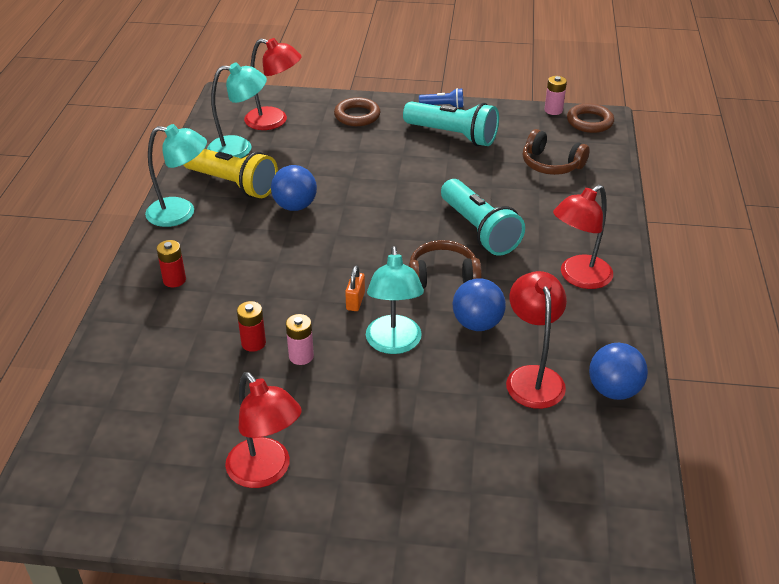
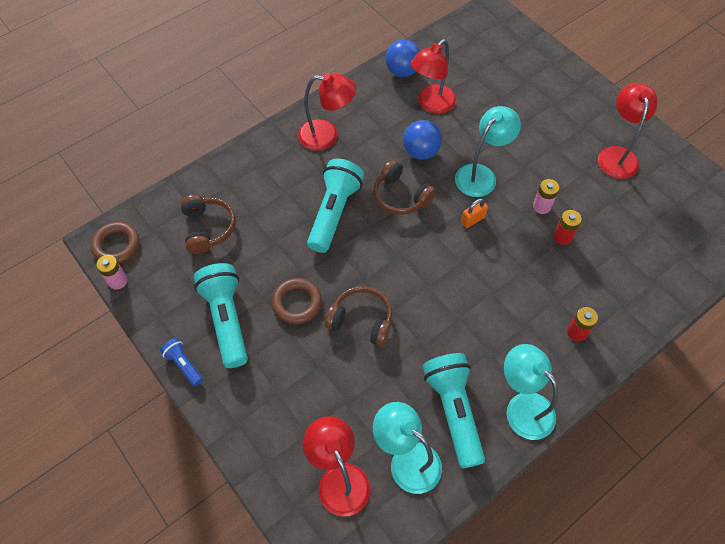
camera: 135 degrees left, 20 degrees up
yellow flashlight [184,149,278,198] -> turquoise flashlight [422,353,485,468]
blue ball [271,165,317,211] -> none
brown ring [334,97,380,126] -> brown ring moved to [272,278,322,324]
none -> brown headphones [325,286,392,346]

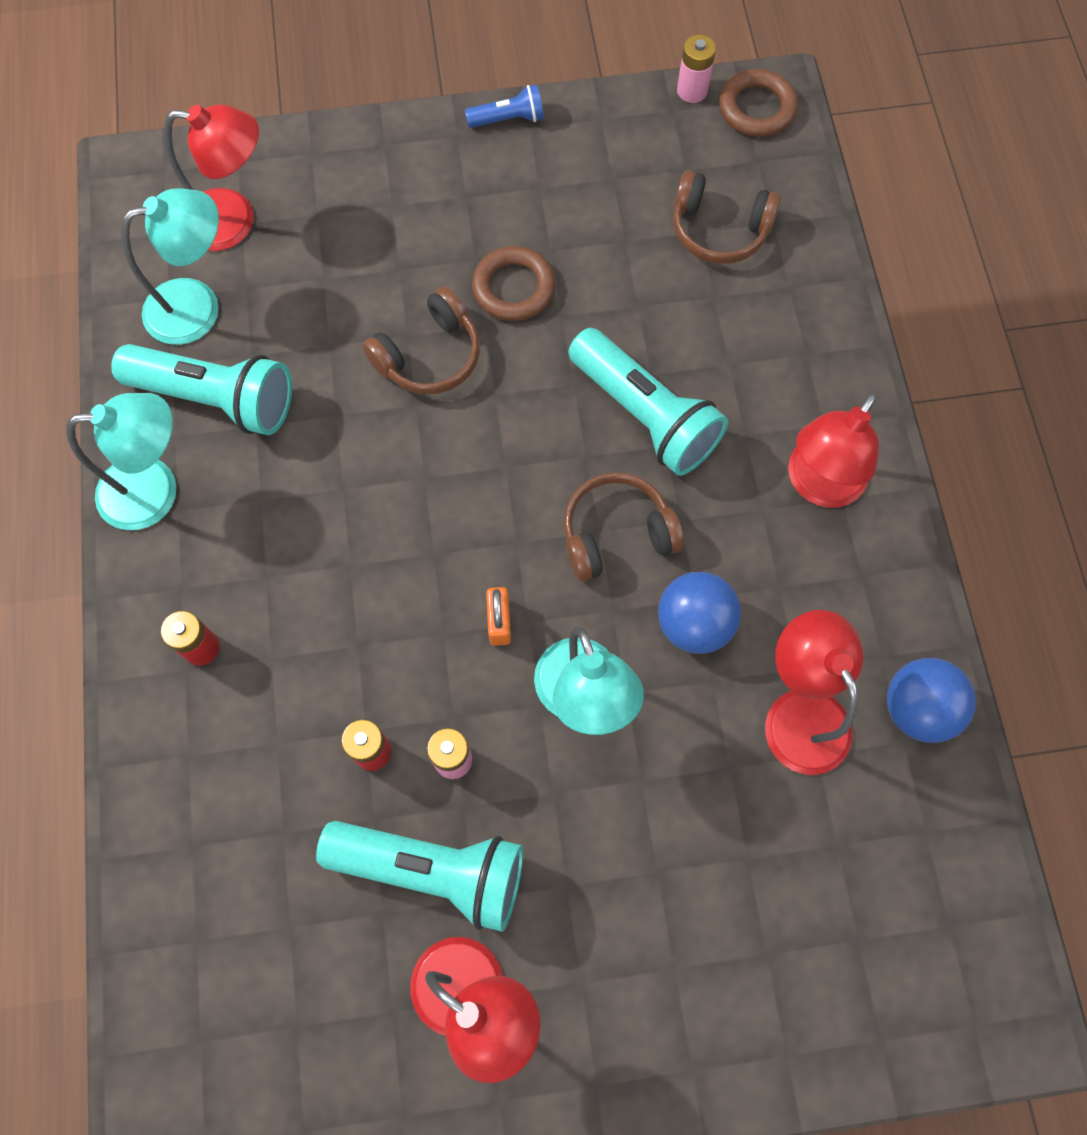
camera: 120 degrees right, 10 degrees up
turquoise flashlight [194,263,248,368] -> turquoise flashlight moved to [316,821,524,932]

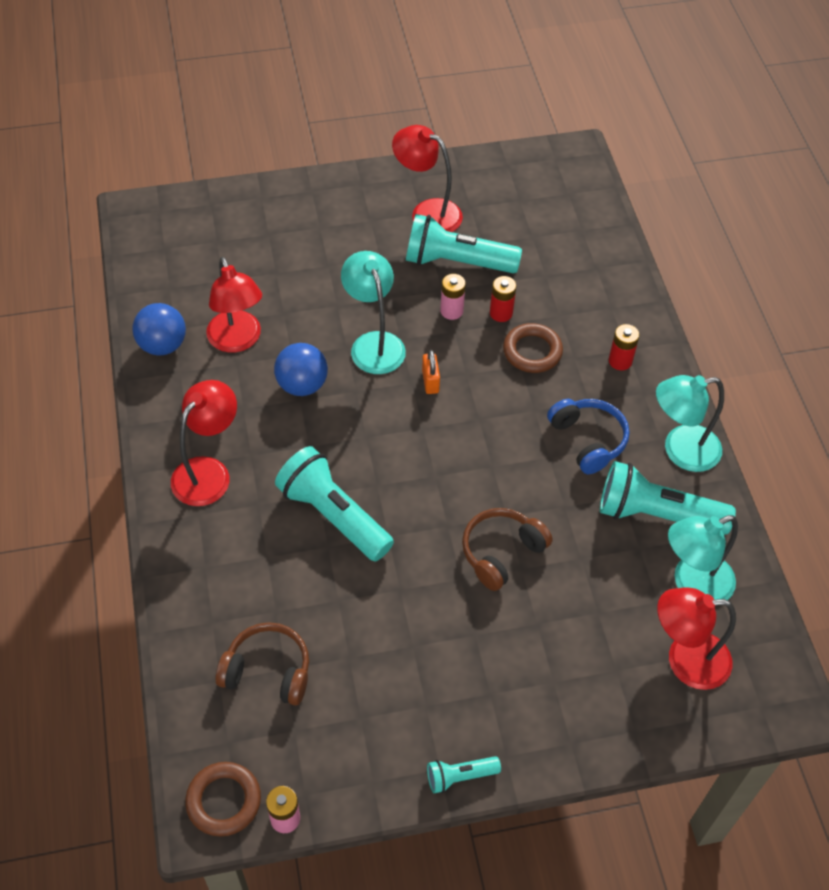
camera: 175 degrees right, 15 degrees down
blue flashlight [465,85,544,128] -> turquoise flashlight [427,756,501,793]
brown ring [472,246,555,321] -> brown ring moved to [503,323,563,373]
brown headphones [564,472,684,581] -> none
none -> blue headphones [547,399,630,474]

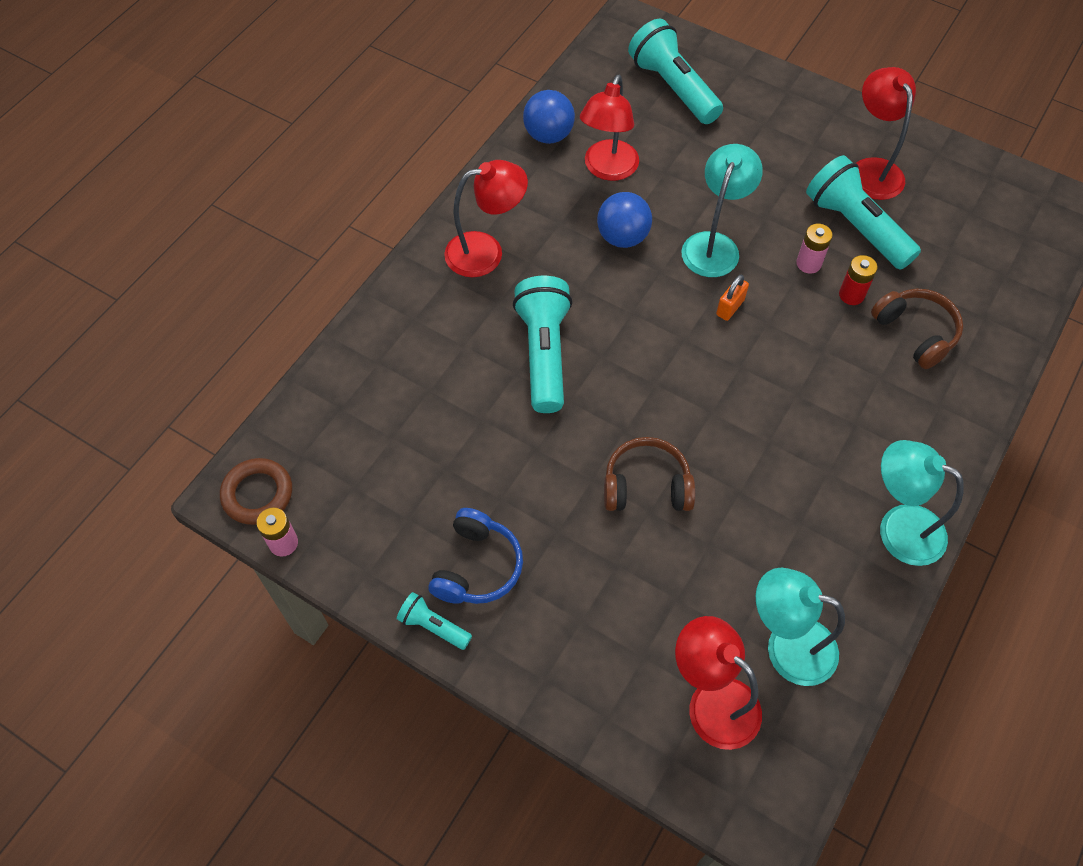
camera: 45 degrees right, 5 degrees up
brown headphones [216,622,309,705] -> brown headphones moved to [871,289,963,369]
brown ring [503,323,563,373] -> none
blue headphones [547,399,630,474] -> blue headphones moved to [428,508,523,604]
turquoise flashlight [600,461,736,535] -> turquoise flashlight moved to [628,18,723,124]
red battery [609,324,640,370] -> none

